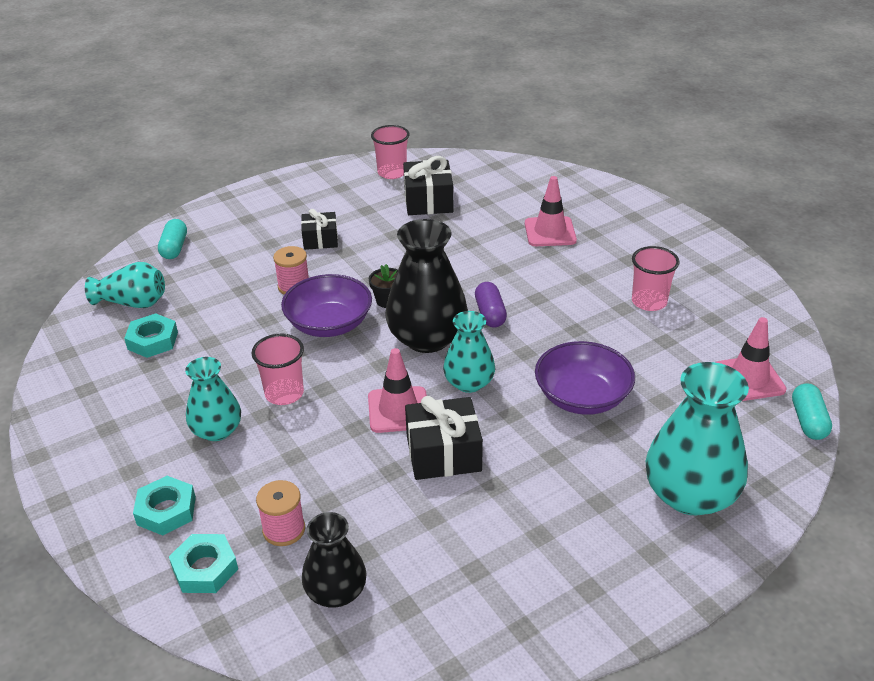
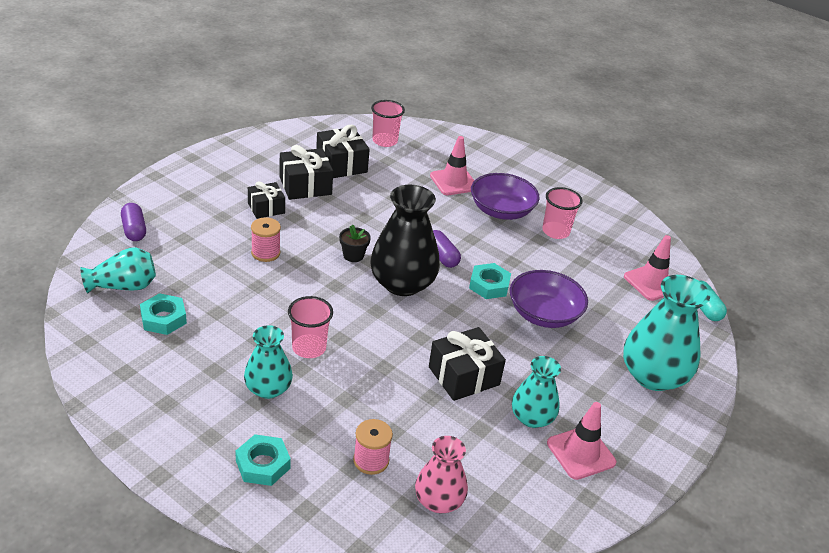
camera: 25 degrees left, 0 degrees up
turquoise capsule [158,219,187,259] -> purple capsule [121,203,146,241]
turquoise nut [169,534,238,593] -> turquoise nut moved to [469,263,511,299]
purple bowl [281,274,372,337] -> purple bowl moved to [471,173,539,220]
black vase [302,512,367,608] -> pink vase [415,436,468,513]
pink traffic cone [368,348,427,433] -> pink traffic cone moved to [547,402,616,480]
pink cup [371,125,410,179] -> pink cup moved to [371,100,405,147]
turquoise vase [443,311,495,393] -> turquoise vase moved to [512,356,561,428]
none -> black gift [279,145,333,200]

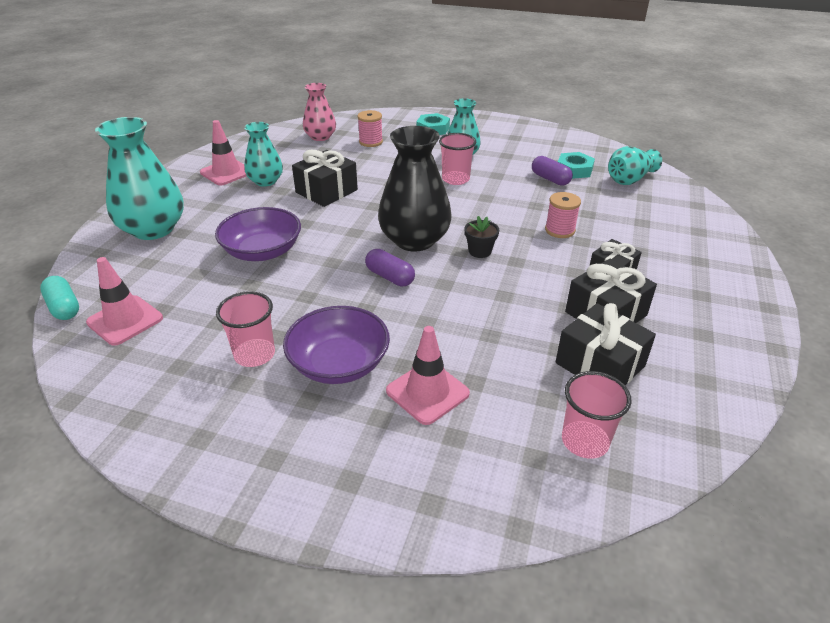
camera: 165 degrees right, 0 degrees up
purple capsule [121,203,146,241] -> purple capsule moved to [532,156,573,186]
turquoise nut [469,263,511,299] -> none

